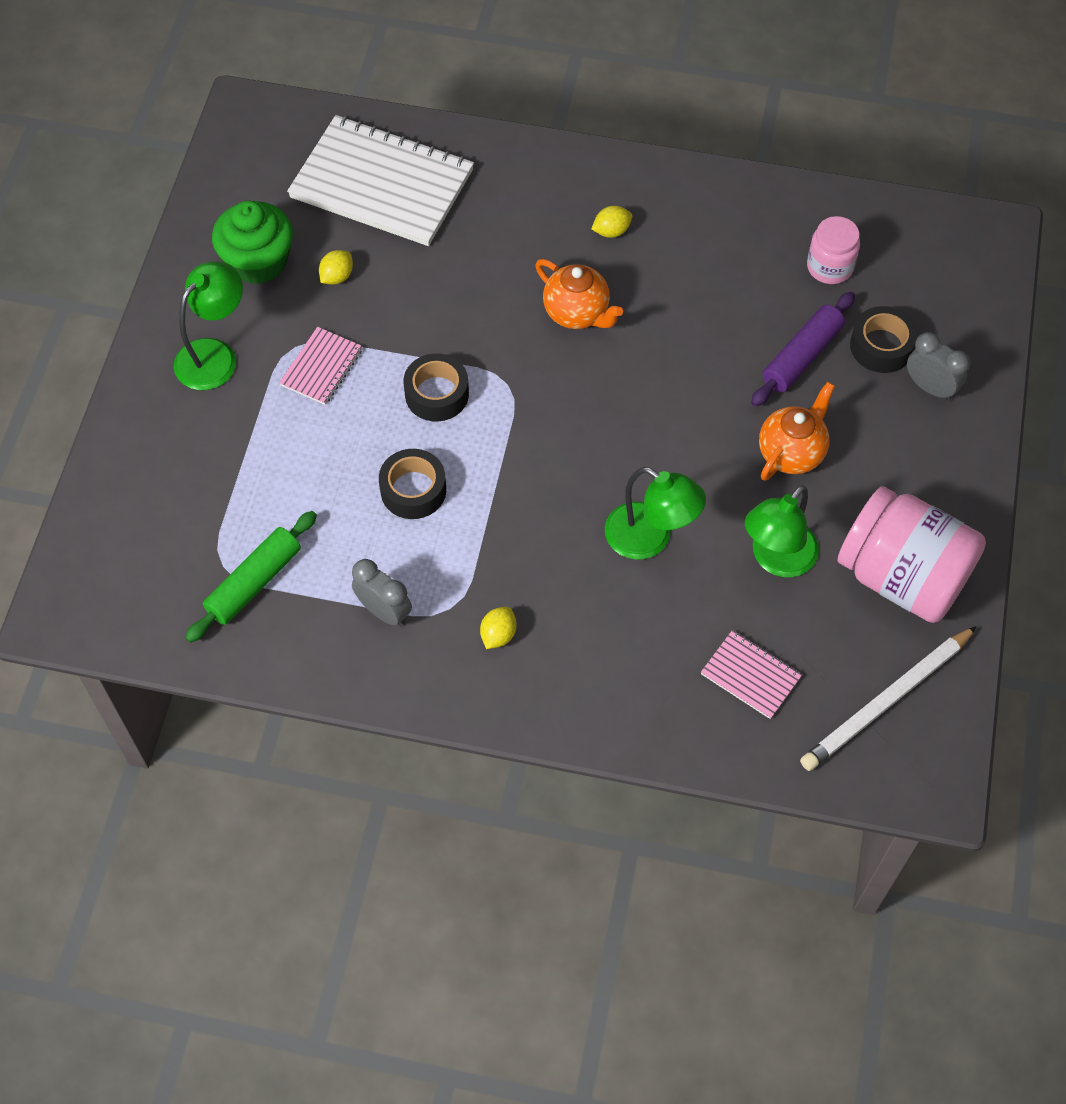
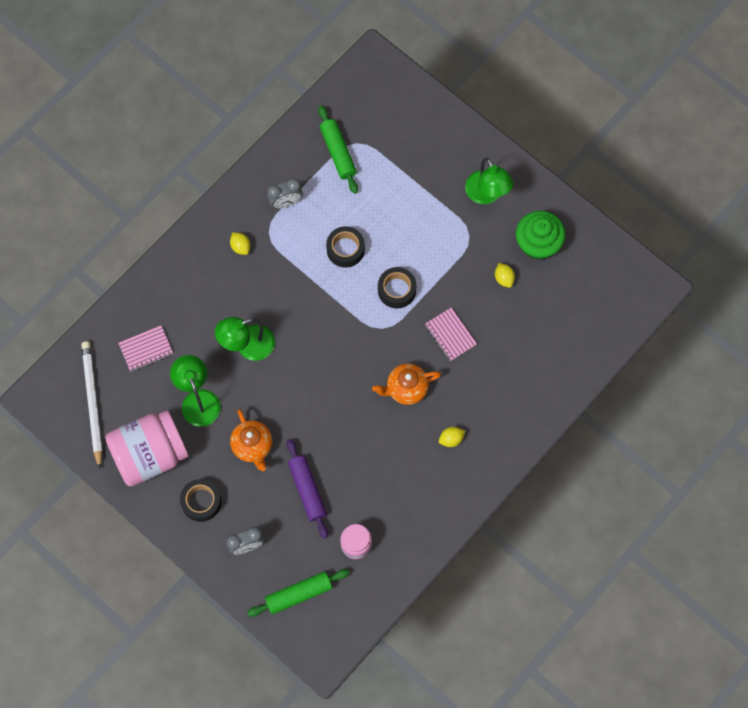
camera: 120 degrees right, 10 degrees up
pink notebook [279,327,363,405] -> pink notebook moved to [425,308,477,361]
white notebook [287,115,474,246] -> none
yellow lemon [591,206,632,238] -> yellow lemon turned 60 degrees clockwise [439,427,465,447]
black tape [850,306,918,373] -> black tape moved to [180,479,221,522]
none -> green rolling pin [247,569,350,617]

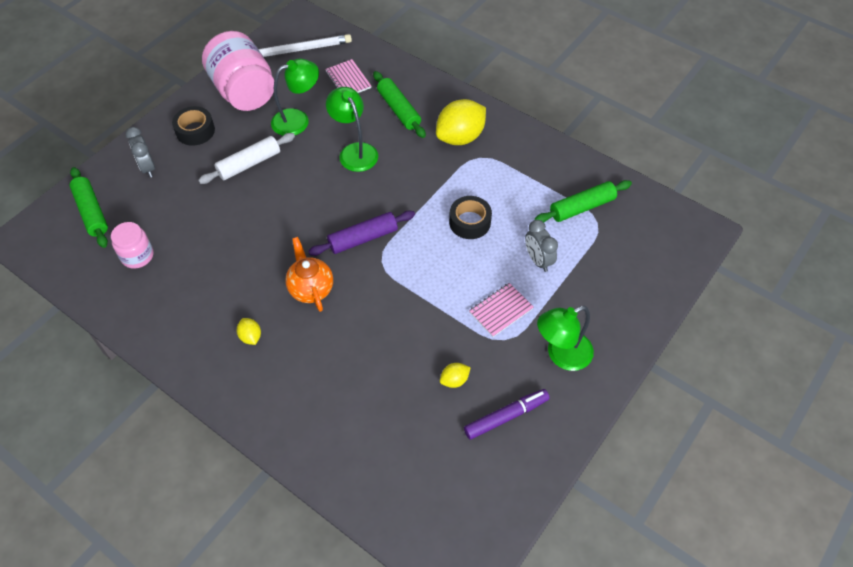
camera: 85 degrees right, 15 degrees down
yellow lemon [230,232,250,255] -> yellow lemon [436,99,486,145], size x2.18
orange teapot [230,409,272,471] -> white rolling pin [198,133,295,184]
grey clock [267,178,303,209] -> grey clock moved to [525,220,558,272]
purple rolling pin [287,439,328,539] -> purple rolling pin moved to [308,210,415,256]
black tape [378,267,416,308] -> none
pink notebook [425,308,477,361] -> pink notebook moved to [469,283,534,337]
green cupcake [516,211,565,260] -> purple marker [464,389,550,440]
none -> green rolling pin [373,71,426,138]

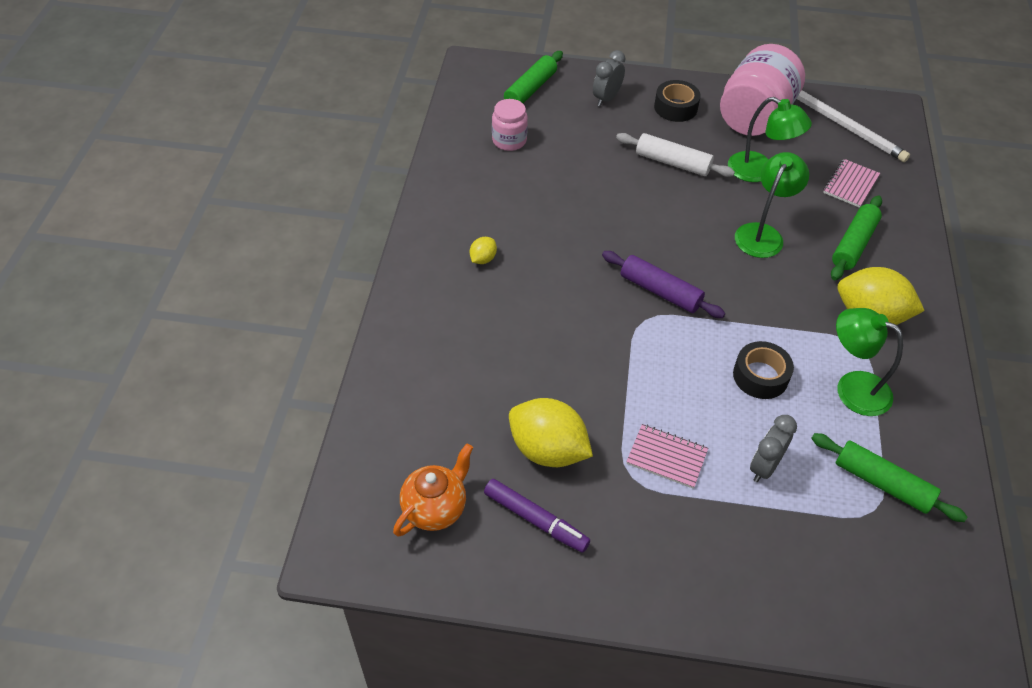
camera: 60 degrees right, 5 degrees down
orange teapot [285,237,333,312] -> orange teapot moved to [393,443,473,537]
yellow lemon [440,363,471,388] -> yellow lemon [509,398,593,467], size x2.18
green lamp [537,306,594,371] -> green lamp moved to [836,308,903,416]

